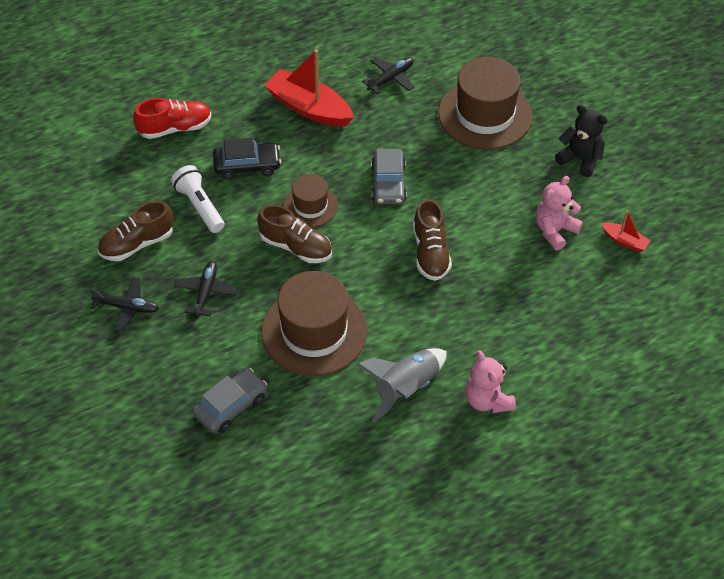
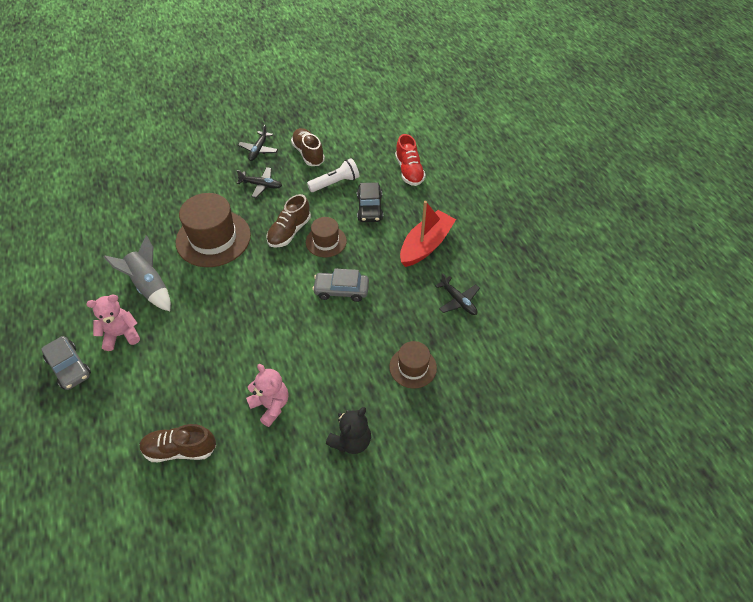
camera: 95 degrees right, 0 degrees up
grey car [193,368,267,433] -> grey car moved to [41,336,91,390]
brown shoe [413,199,452,281] -> brown shoe moved to [140,424,216,462]
brown hat [438,57,532,150] -> brown hat [389,341,437,388], size x0.55
red boat [601,210,651,252] -> none

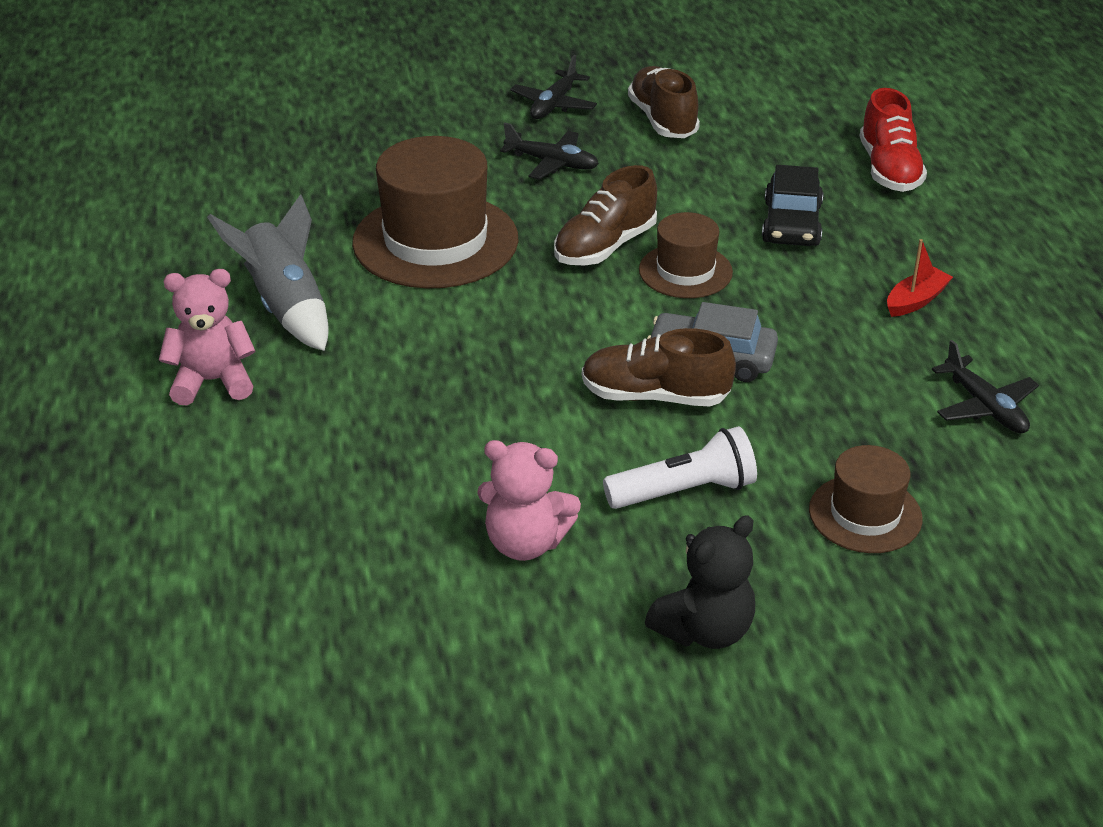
camera: 10 degrees right, 15 degrees down
grey car [41,336,91,390] -> none
brown shoe [140,424,216,462] -> brown shoe moved to [582,328,736,406]
pink teddy bear [246,364,288,427] -> pink teddy bear turned 135 degrees clockwise [477,440,581,561]
white flashlight [307,158,359,192] -> white flashlight moved to [603,426,757,509]
red boat [400,201,456,267] -> red boat [887,239,953,317], size x0.49

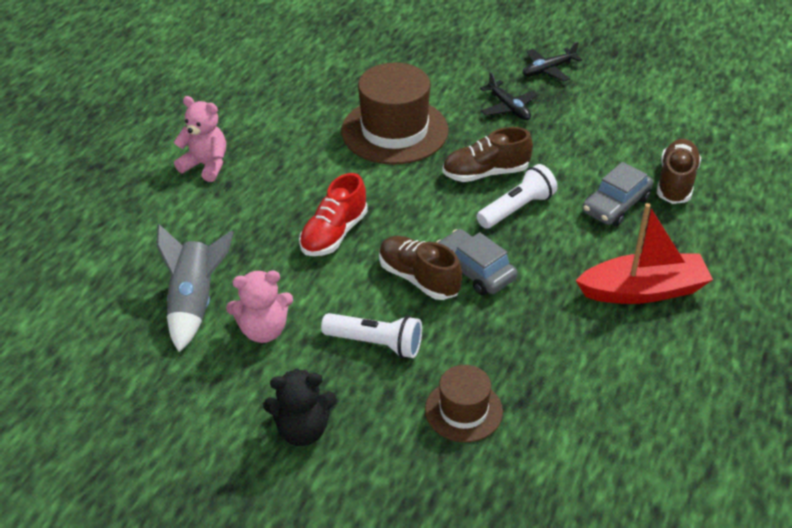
camera: 35 degrees right, 5 degrees up
grey rocket [207,194,329,351] -> grey rocket moved to [157,224,234,352]
pink teddy bear [477,440,581,561] -> pink teddy bear turned 60 degrees counterclockwise [226,270,293,343]
brown shoe [628,66,700,138] -> brown shoe moved to [657,139,701,204]
brown hat [639,212,733,298] -> white flashlight [477,164,558,229]
black car [762,165,823,246] -> grey car [582,162,653,226]
red shoe [859,88,927,192] -> red shoe moved to [299,173,368,256]
red boat [887,239,953,317] -> red boat [576,203,713,304], size x2.06
black plane [932,340,1039,433] -> none

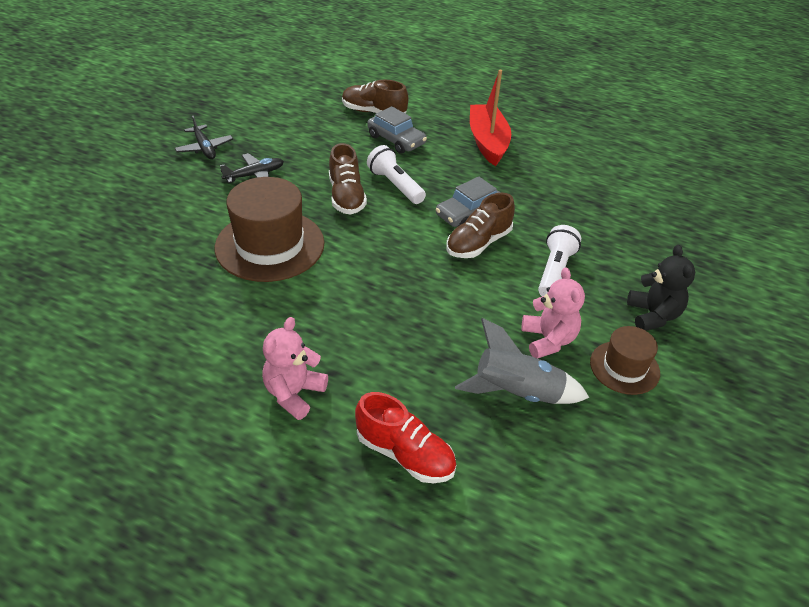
camera: 90 degrees left, 0 degrees up
red shoe [299,173,368,256] -> red shoe moved to [355,392,456,483]
brown hat [425,365,503,442] -> brown hat moved to [590,326,660,395]

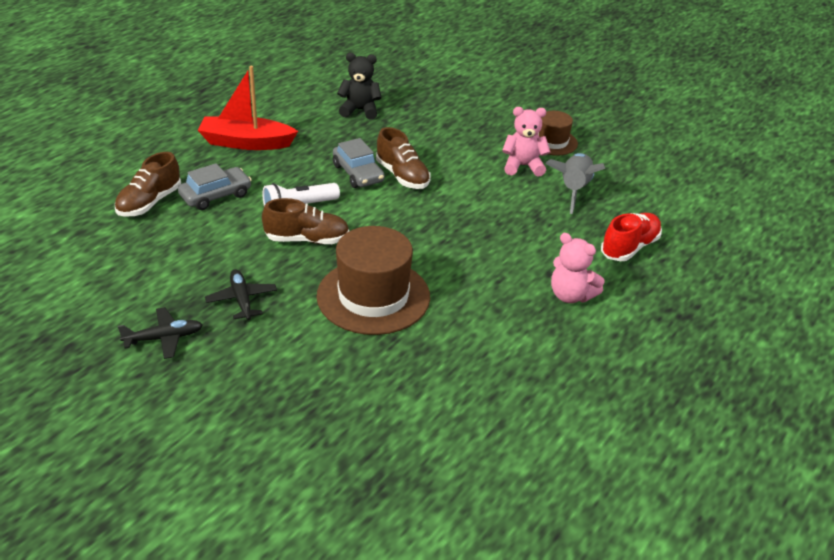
camera: 80 degrees left, 5 degrees down
white flashlight [538,225,581,296] -> none
black teddy bear [627,245,695,331] -> black teddy bear moved to [337,53,382,120]

